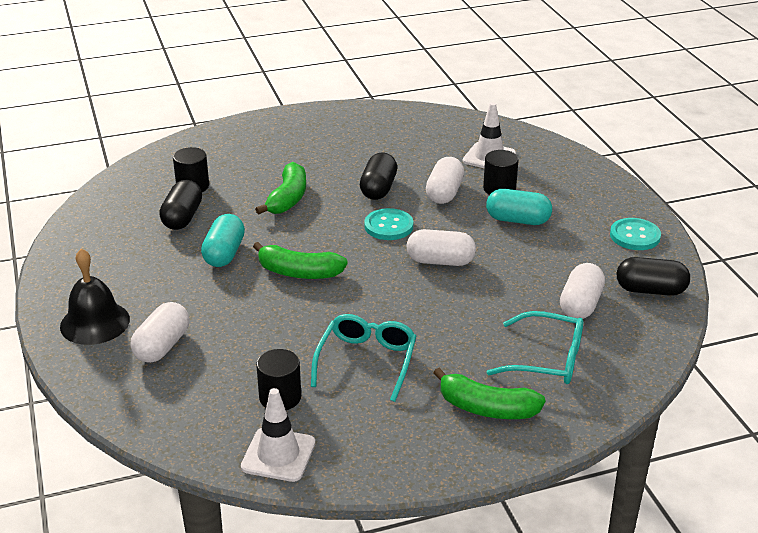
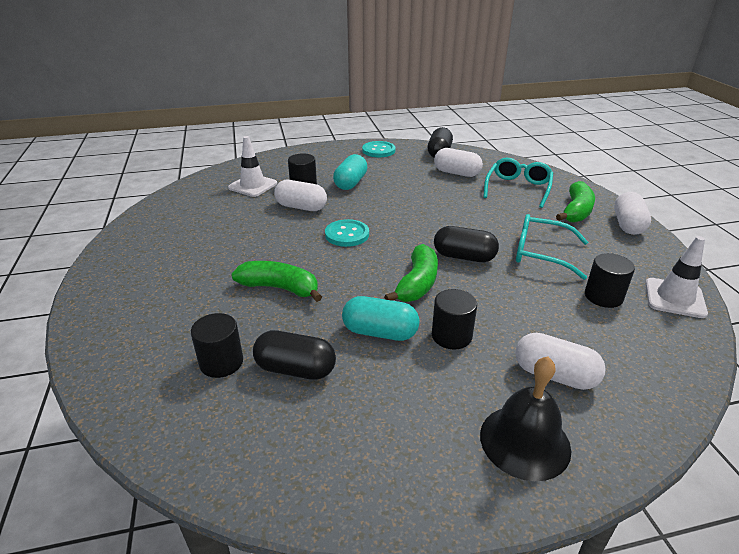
camera: 85 degrees left, 0 degrees up
black capsule [360,153,397,200] -> black capsule moved to [434,226,499,262]
white capsule [406,229,476,266] -> white capsule moved to [614,192,651,235]
none -> black cylinder [432,289,477,349]

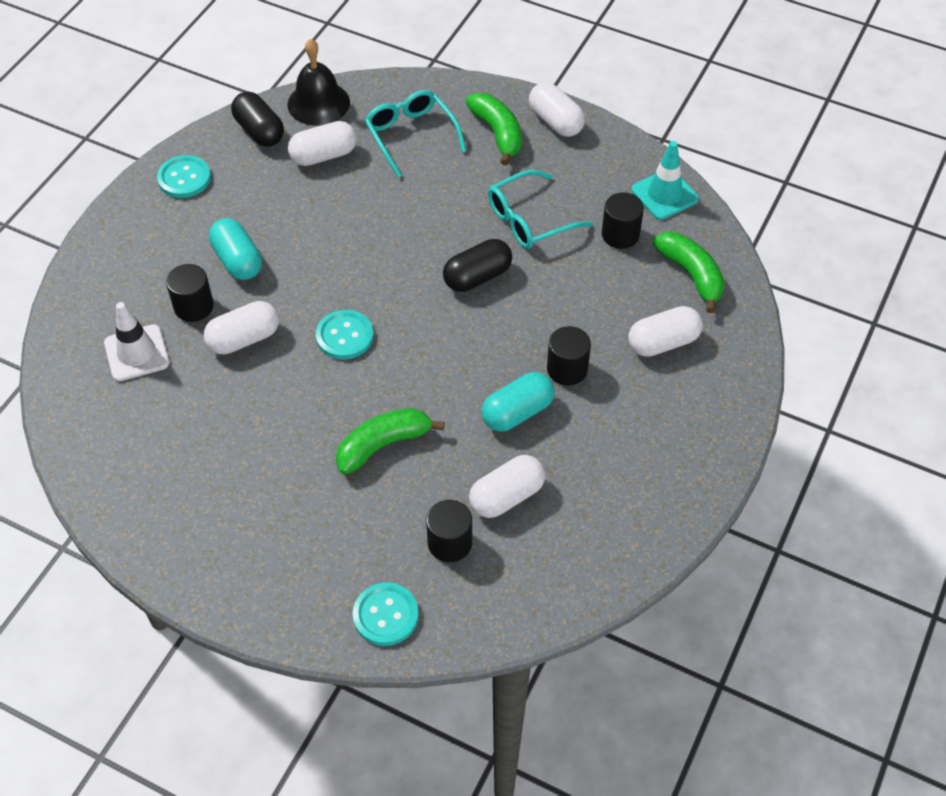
camera: 50 degrees left, 20 degrees up
black capsule [253,330,336,380] -> white capsule [469,455,545,518]
green banana [384,244,438,302] -> green banana moved to [653,232,725,313]
black bell [480,356,571,481] -> black bell moved to [288,38,350,126]
white traffic cone [645,236,708,318] -> turquoise traffic cone [631,141,699,220]
none -> turquoise button [353,583,419,646]

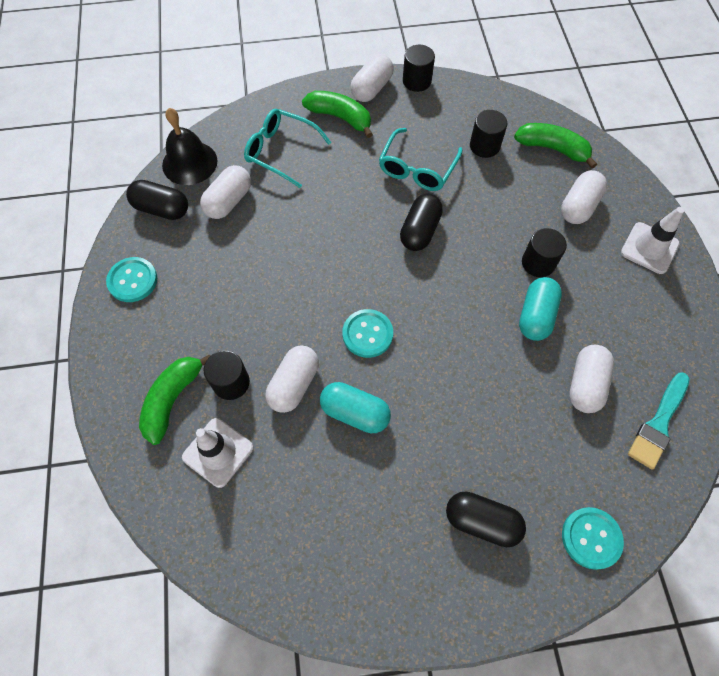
camera: 35 degrees left, 10 degrees up
turquoise capsule [209,218,262,280] -> turquoise capsule moved to [320,382,391,433]
green banana [336,408,445,475] -> green banana moved to [139,355,210,445]
black cylinder [426,500,472,562] -> black cylinder moved to [403,45,435,92]
white capsule [529,82,585,137] -> white capsule turned 75 degrees counterclockwise [350,54,394,102]
turquoise traffic cone [631,141,699,220] -> none
none -> black capsule [446,491,526,547]
none -> white traffic cone [621,207,684,274]
none -> turquoise brush [628,372,690,470]

